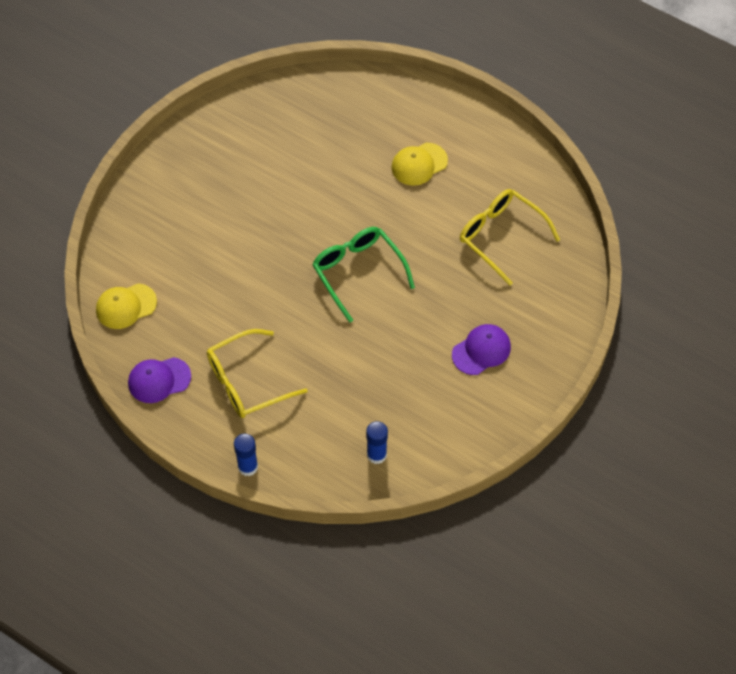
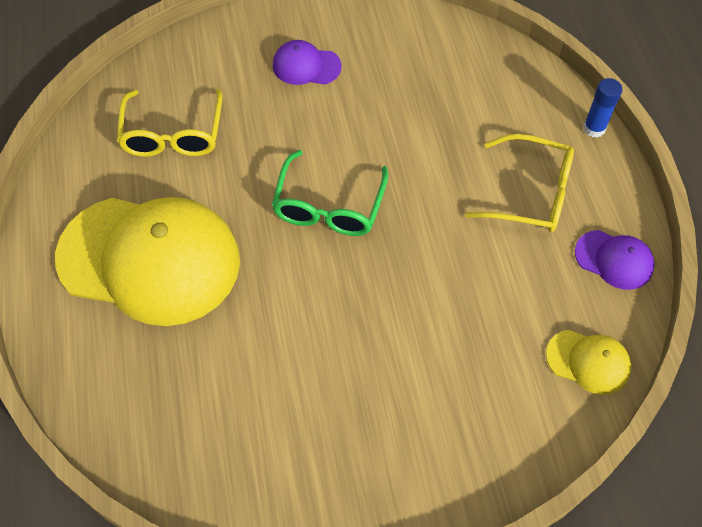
camera: 135 degrees left, 0 degrees up
blue glue stick [366,421,388,464] -> none
yellow cap [392,143,448,186] -> yellow cap [55,197,240,326], size x2.34

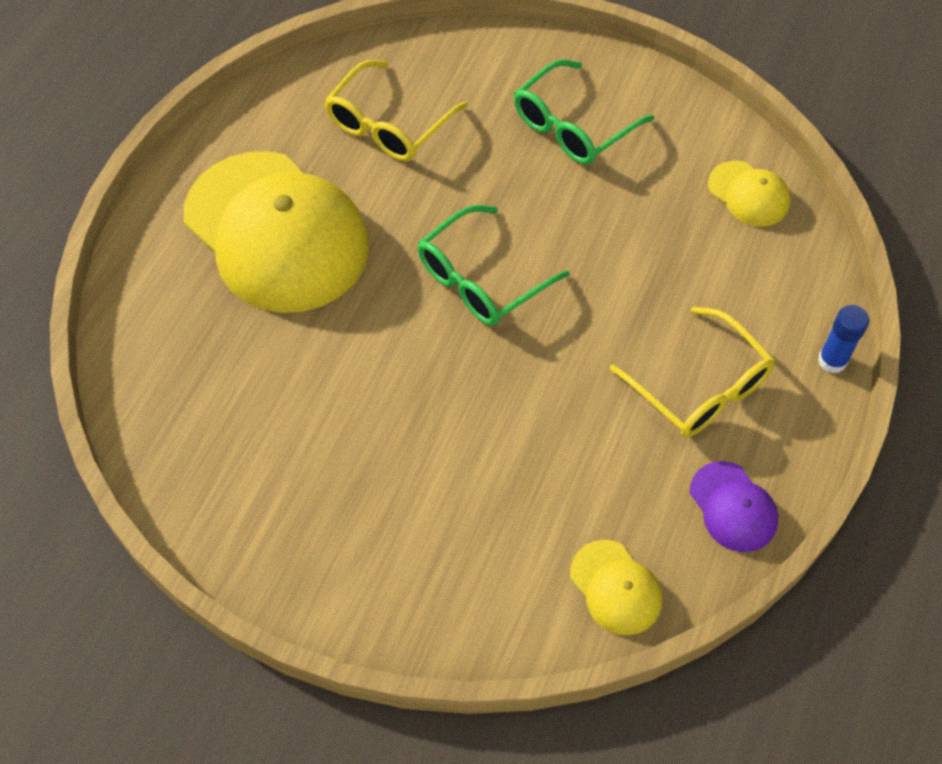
camera: 35 degrees right, 0 degrees up
purple cap [273,40,342,85] -> green glasses [514,59,654,165]
none -> yellow cap [708,161,790,227]

